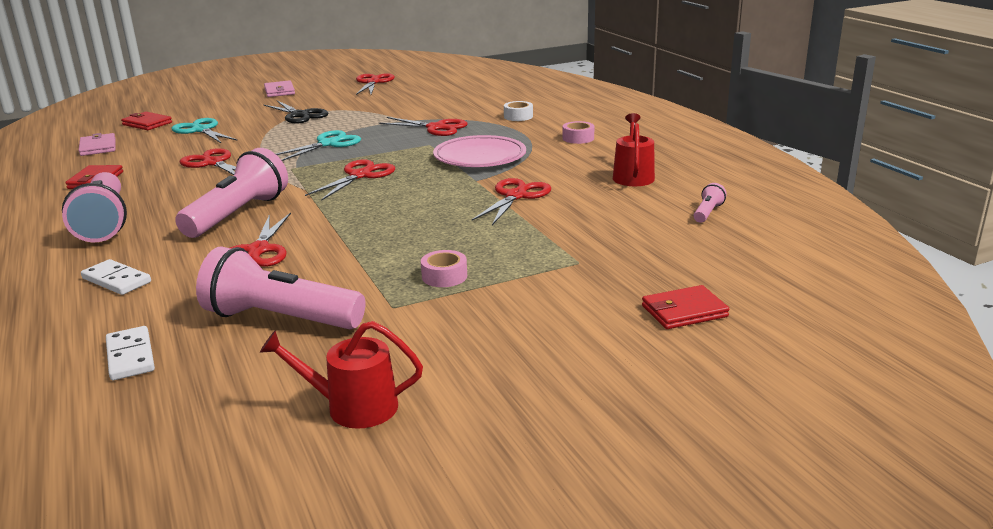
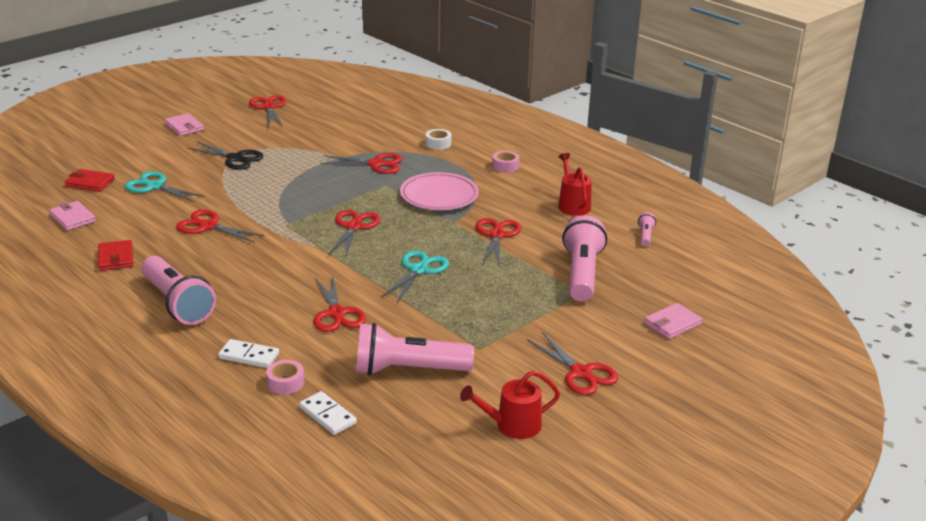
camera: 20 degrees left, 5 degrees up
pink flashlight [175,148,288,238] -> pink flashlight moved to [562,215,607,302]
turquoise scissors [276,130,361,161] -> turquoise scissors moved to [380,250,449,303]
pink tape [421,250,467,287] -> pink tape moved to [266,360,304,394]
red wallet [642,285,729,329] -> pink wallet [644,303,702,339]
none -> red scissors [527,332,618,395]

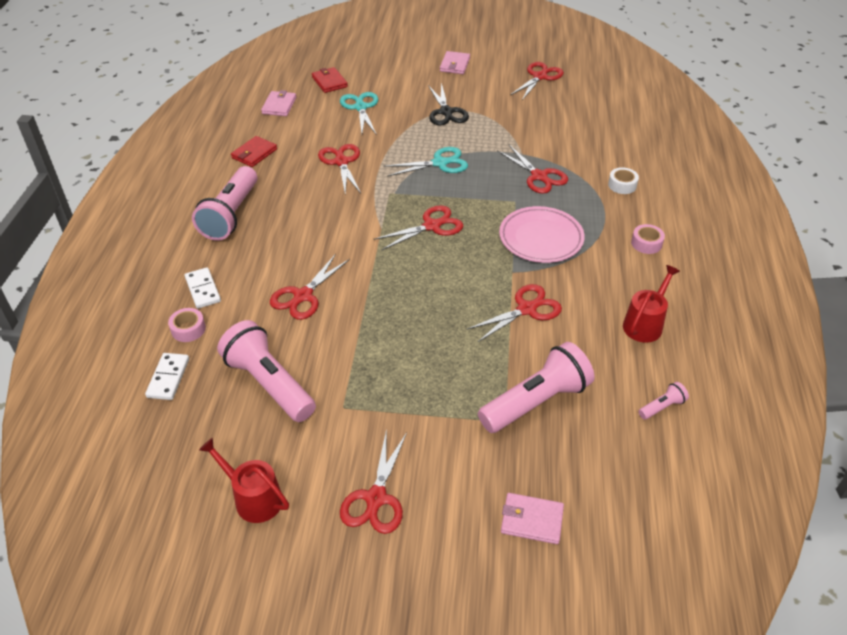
camera: 50 degrees right, 15 degrees up
turquoise scissors [380,250,449,303] -> turquoise scissors moved to [384,147,468,177]

